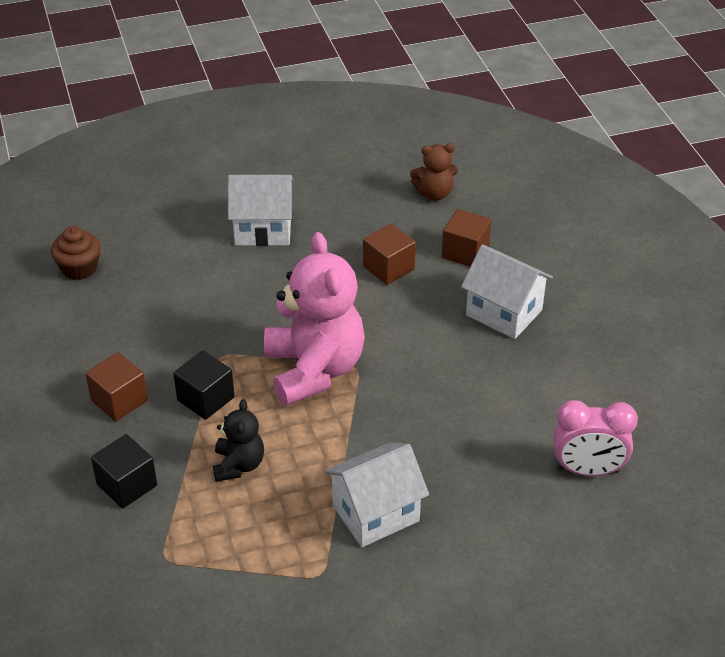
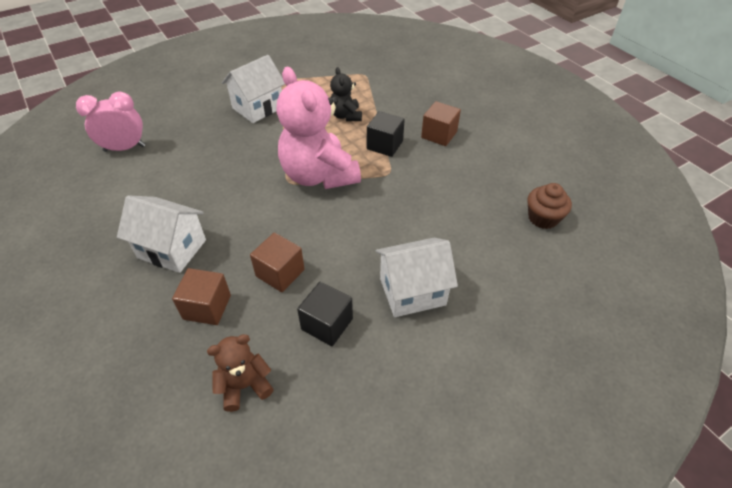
camera: 165 degrees right, 5 degrees up
black cube [91,434,157,509] -> black cube moved to [297,282,353,346]

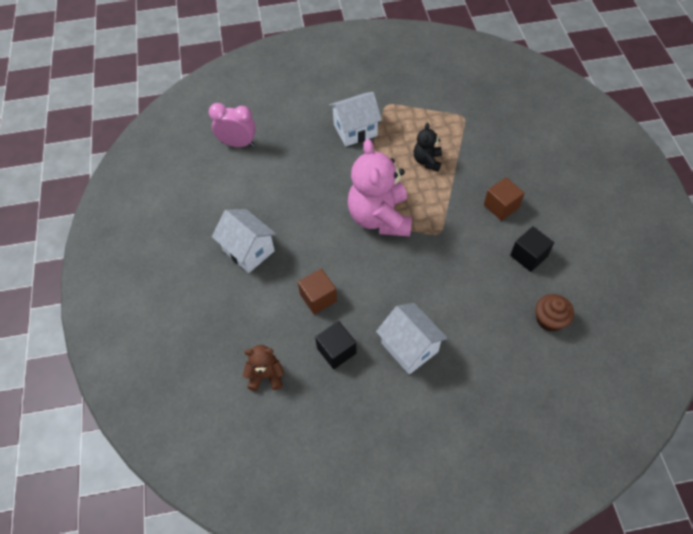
camera: 25 degrees right, 10 degrees up
brown cube [172,268,231,325] -> none
black cube [367,111,405,157] -> black cube moved to [510,226,554,272]
white house [376,238,458,317] -> white house turned 45 degrees clockwise [376,303,448,375]

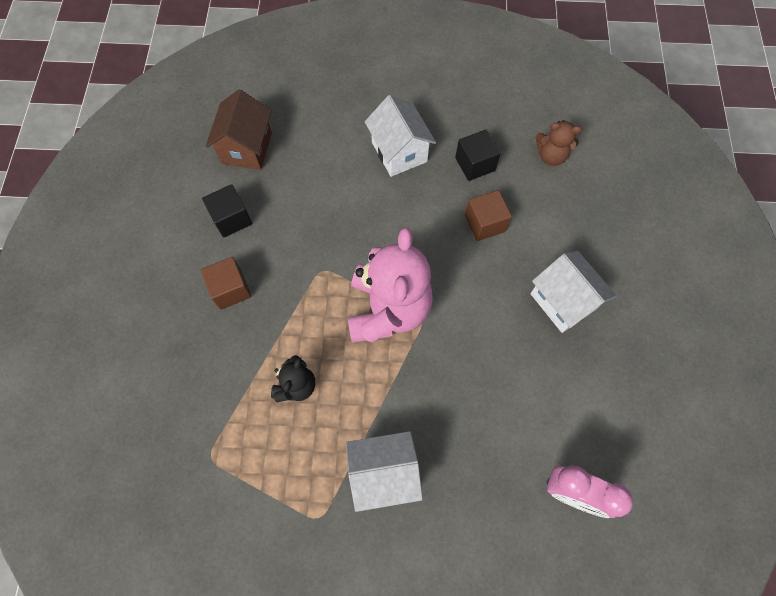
camera: 170 degrees left, 10 degrees up
brown cupcake [536,294,574,332] -> brown house [206,89,272,170]

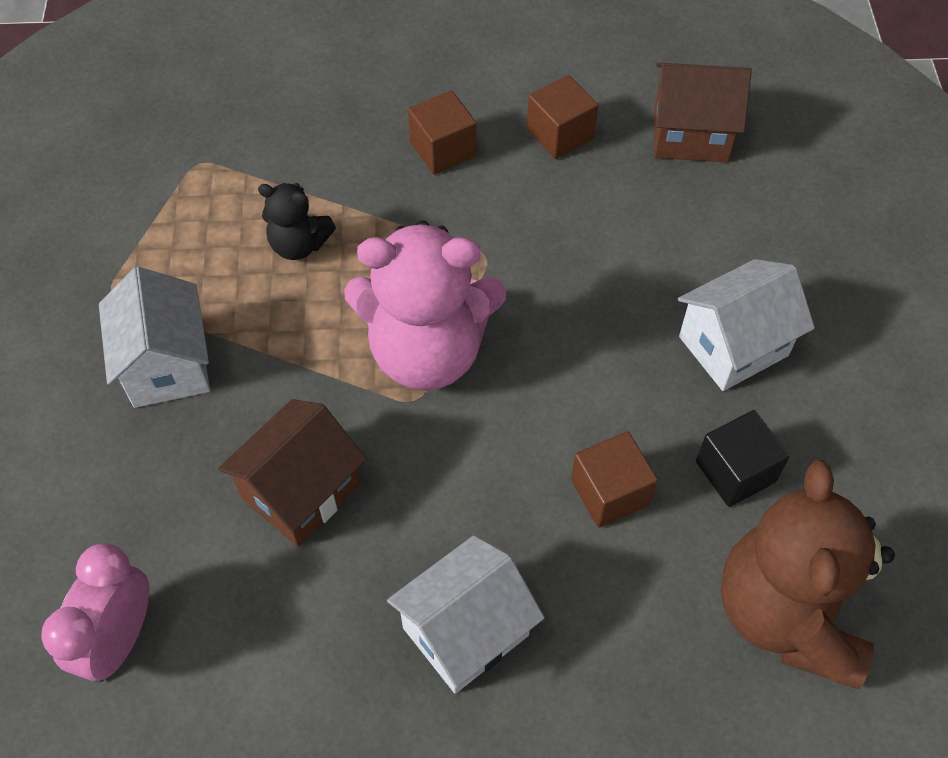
camera: 85 degrees right, 10 degrees down
black cube [202,184,252,237] -> brown cube [527,75,598,159]
brown teddy bear [535,120,582,166] -> brown teddy bear [721,460,895,689], size x2.03
none -> brown house [218,399,367,547]

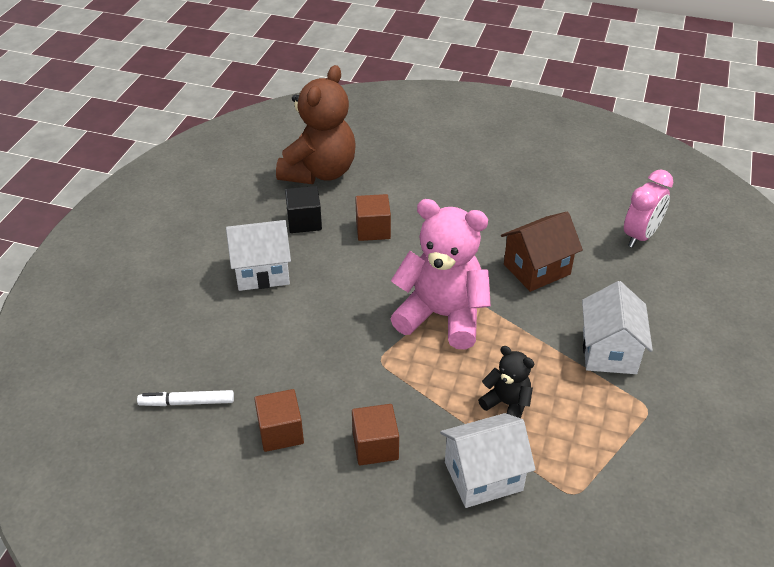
camera: 160 degrees left, 15 degrees down
white house [387,535,545,694] -> white house moved to [440,413,536,508]
brown house [654,63,752,162] -> white marker [137,390,234,406]

